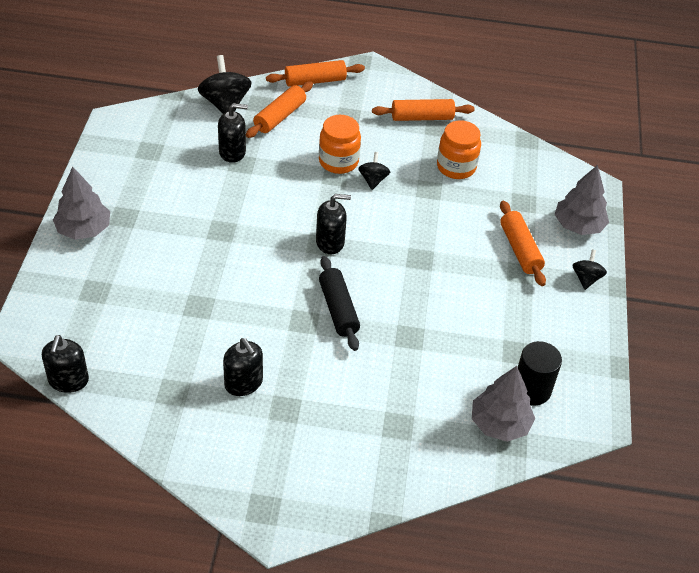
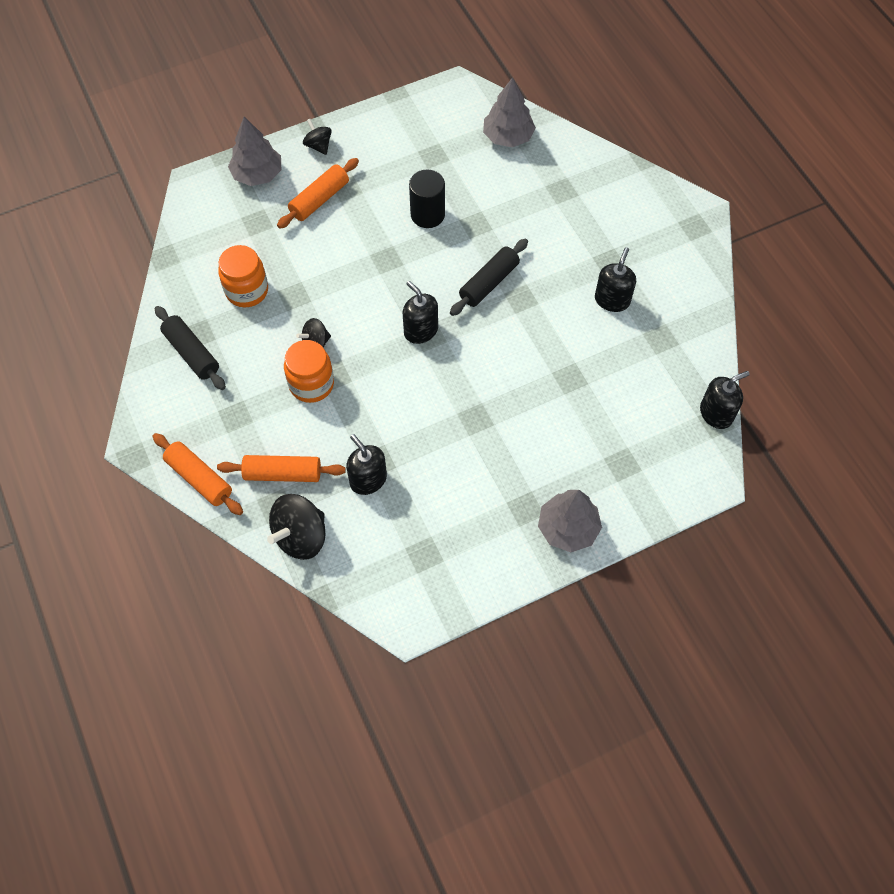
camera: 120 degrees left, 15 degrees up
orange rolling pin [372,99,475,121] -> black rolling pin [155,306,226,390]
black cylinder [518,341,562,405] -> black cylinder moved to [409,170,445,228]
black spinning top [573,250,607,290] -> black spinning top turned 75 degrees clockwise [303,119,332,155]

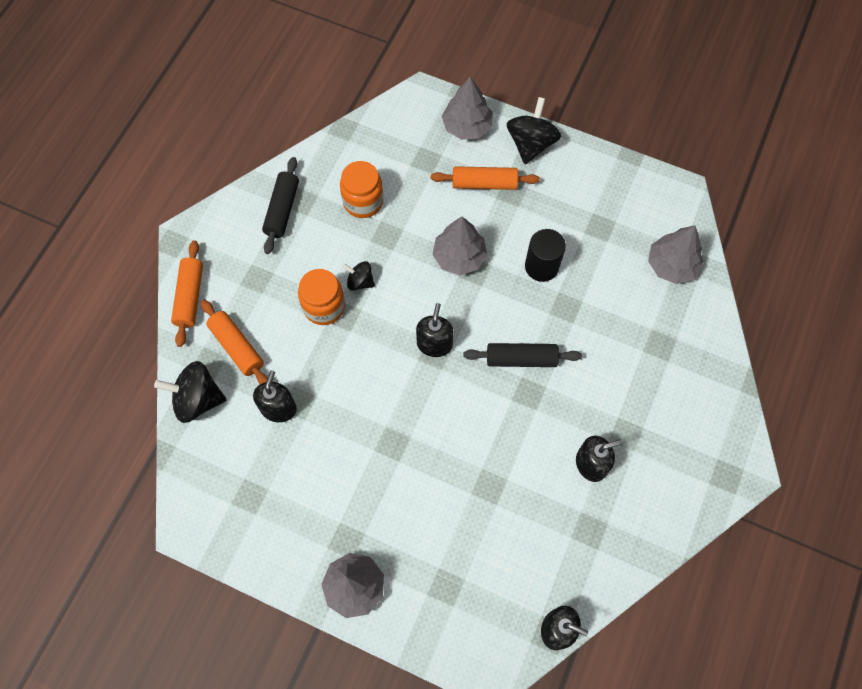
camera: 50 degrees right, 5 degrees up
black spinning top [303,119,332,155] -> black spinning top [507,97,561,164], size x1.76
none -> grey tree [432,216,487,275]

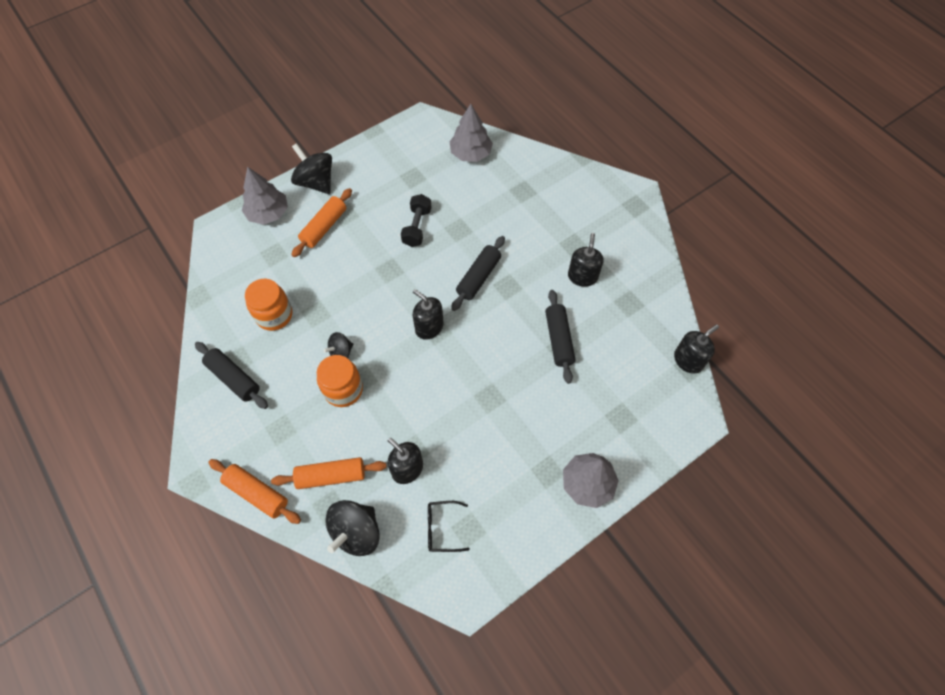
camera: 60 degrees left, 5 degrees down
grey tree [432,216,487,275] -> none
black cylinder [525,229,566,282] -> black dumbbell [401,194,431,247]
none -> black glasses [428,501,470,552]
none -> black rolling pin [545,290,576,384]

